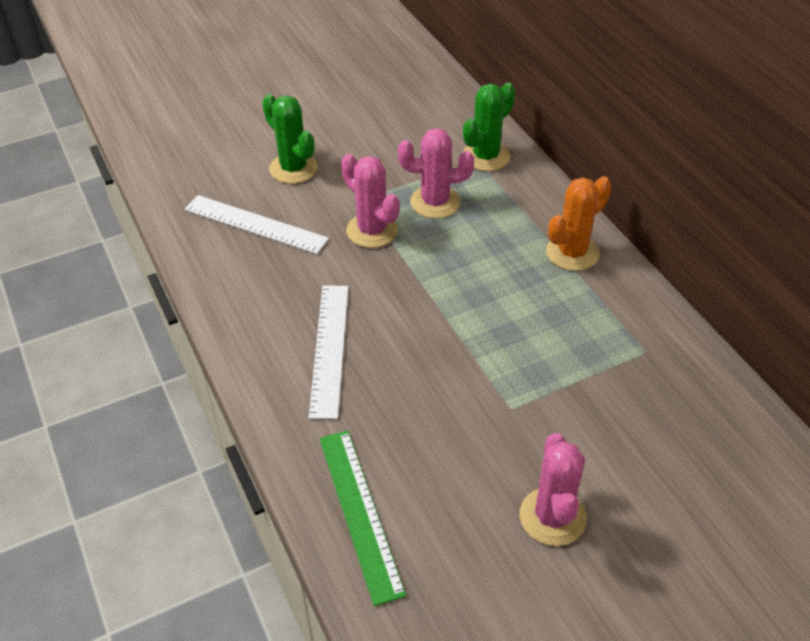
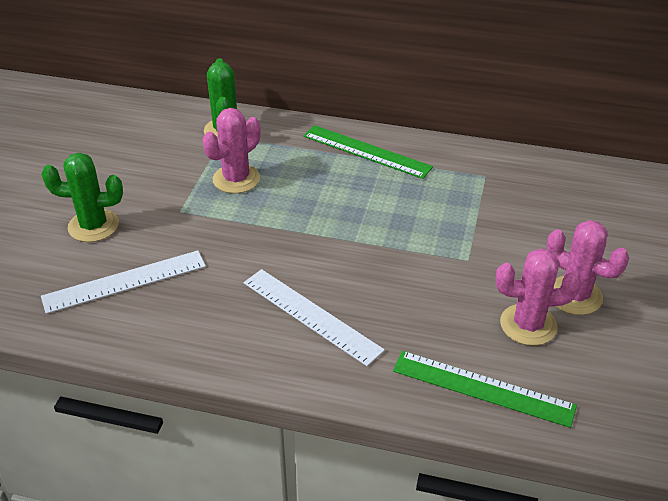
camera: 50 degrees left, 5 degrees down
pink cactus [341,154,400,248] -> pink cactus moved to [496,248,581,346]
orange cactus [546,176,612,271] -> green ruler [303,125,433,179]

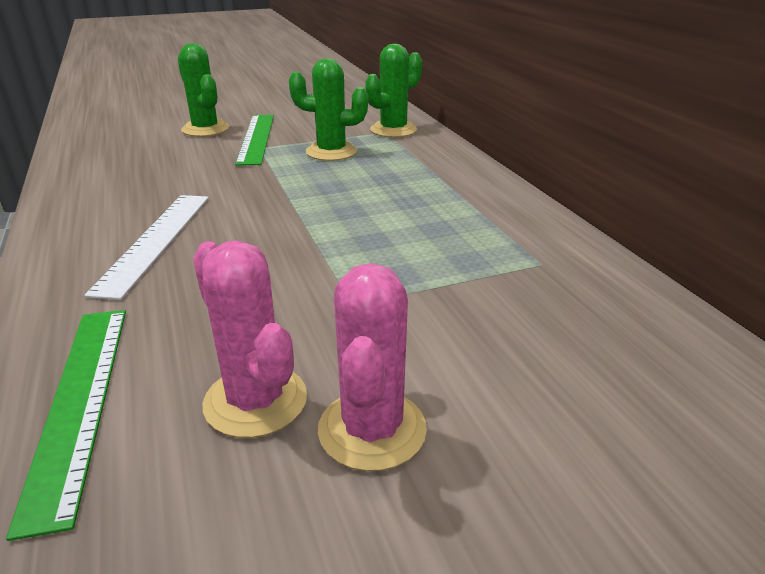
camera: 55 degrees right, 10 degrees down
white ruler [41,250,206,314] -> none
pink cactus [203,108,261,194] -> green cactus [289,58,368,161]
green ruler [303,125,433,179] -> green ruler moved to [235,115,274,166]

